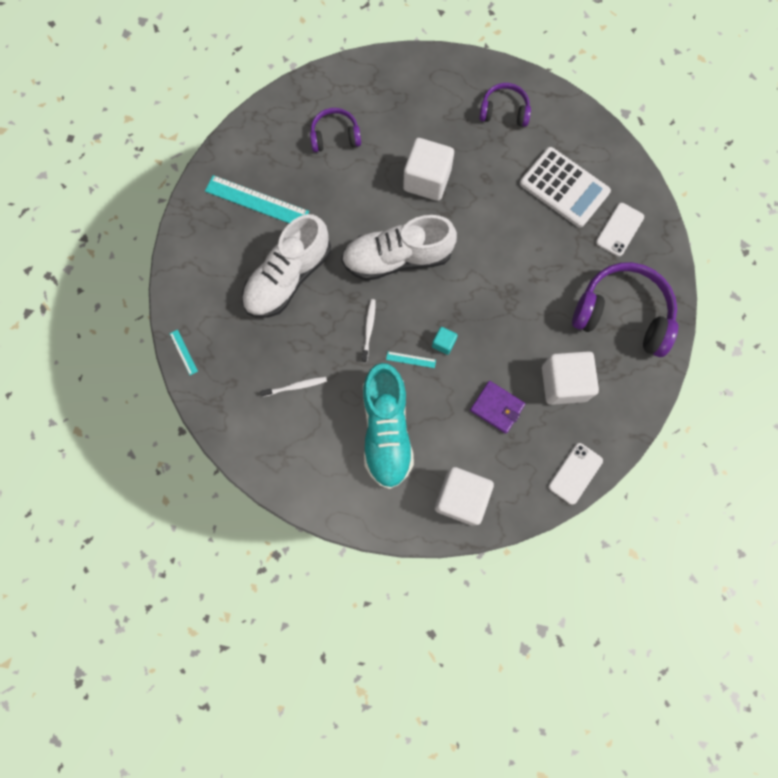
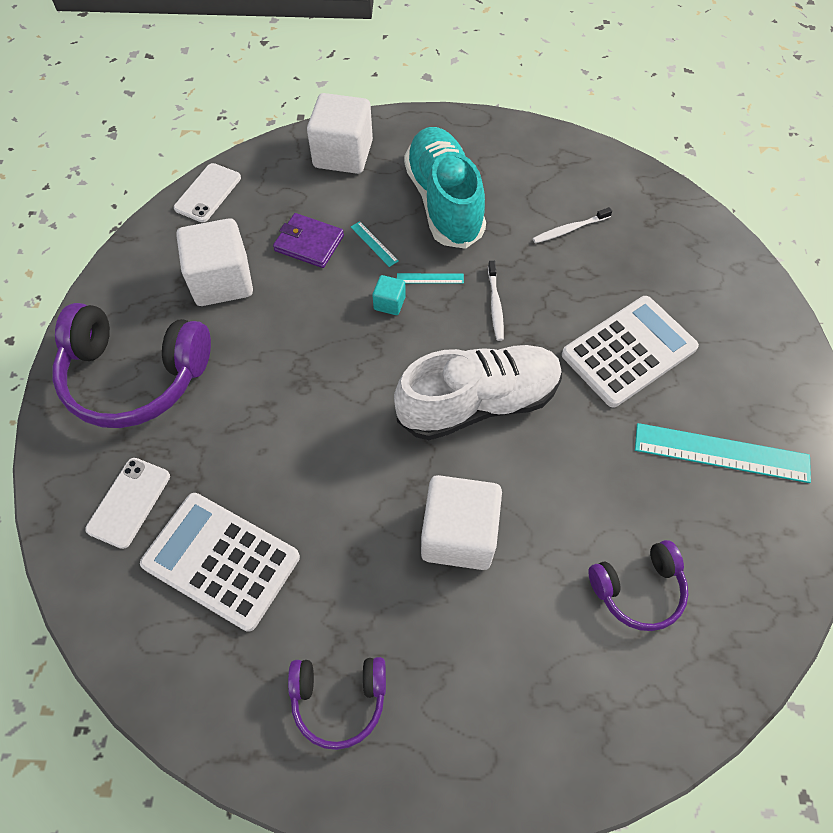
camera: 170 degrees right, 15 degrees down
turquoise ruler [170,330,198,375] -> turquoise ruler moved to [351,221,398,267]
white shoe [242,214,331,318] -> white calculator [562,296,699,407]

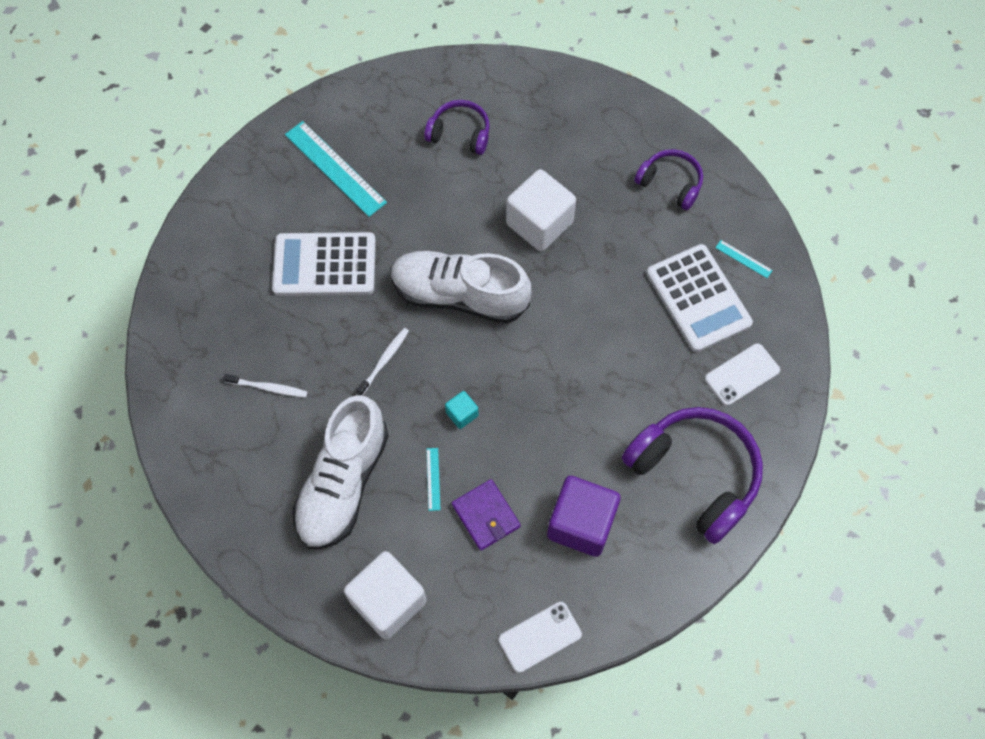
camera: 145 degrees left, 5 degrees up
white cube [176,218,253,306] -> purple cube [547,476,621,557]
turquoise ruler [397,273,464,284] -> turquoise ruler moved to [715,240,773,278]
turquoise shoe [404,127,486,249] -> white shoe [293,395,389,549]

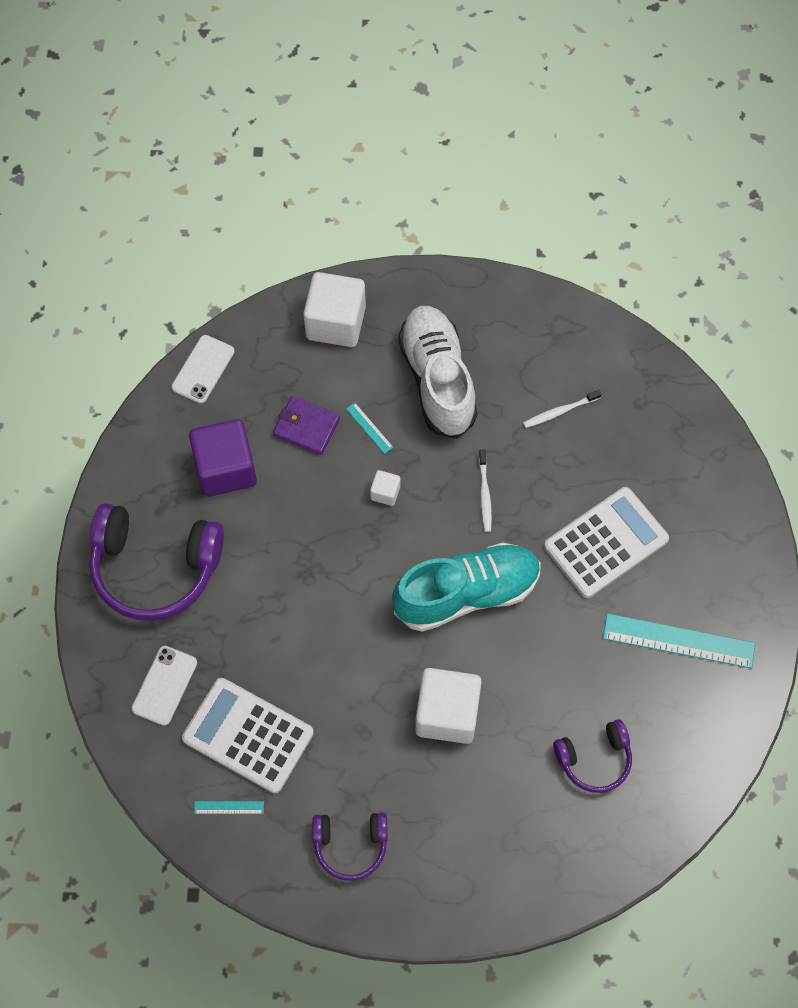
camera: 145 degrees right, 0 degrees up
white shoe [391,251,531,324] -> turquoise shoe [392,543,541,632]
turquoise cube [445,391,479,429] -> white cube [370,470,400,506]

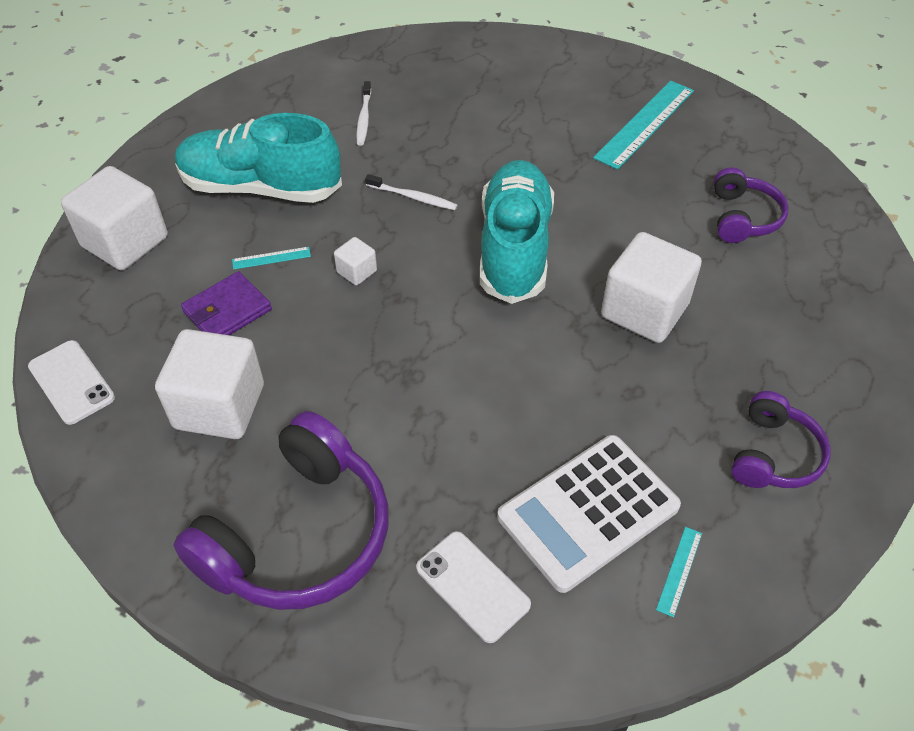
camera: 65 degrees left, 15 degrees down
purple cube [189,419,257,497] -> white cube [155,329,264,439]
white shoe [398,306,477,439] -> turquoise shoe [175,113,342,203]
white calculator [544,487,669,598] -> none

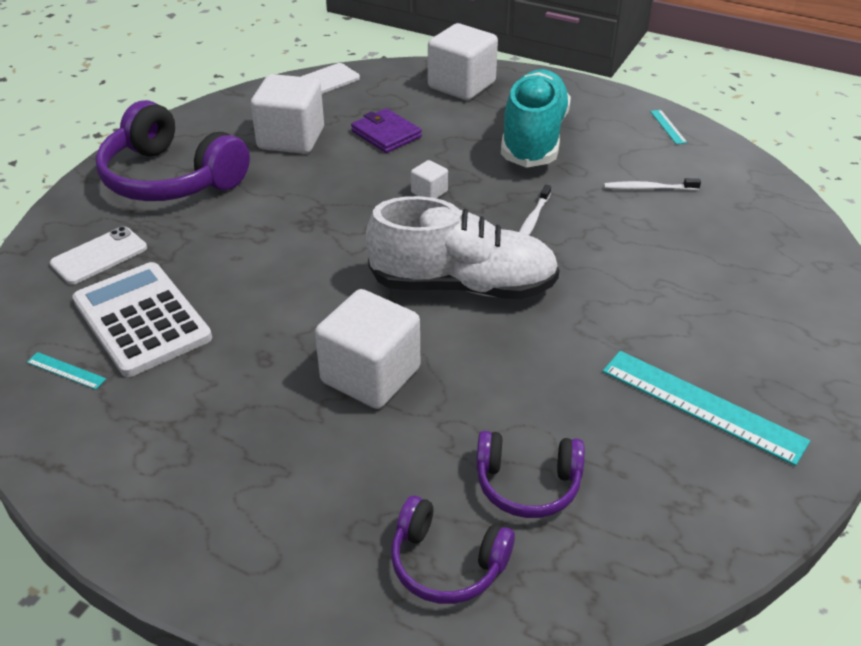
camera: 90 degrees right, 10 degrees down
turquoise ruler [232,247,311,270] -> turquoise ruler moved to [650,110,687,144]
turquoise shoe [480,160,554,304] -> white shoe [366,196,559,299]
purple headphones [731,391,831,488] -> purple headphones moved to [391,496,515,604]

